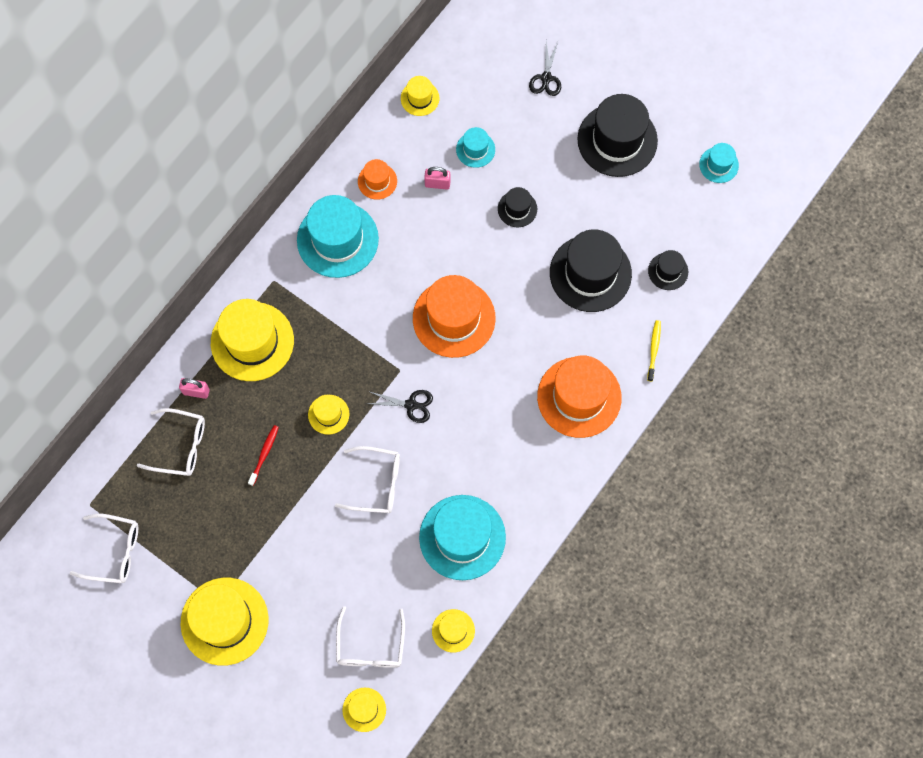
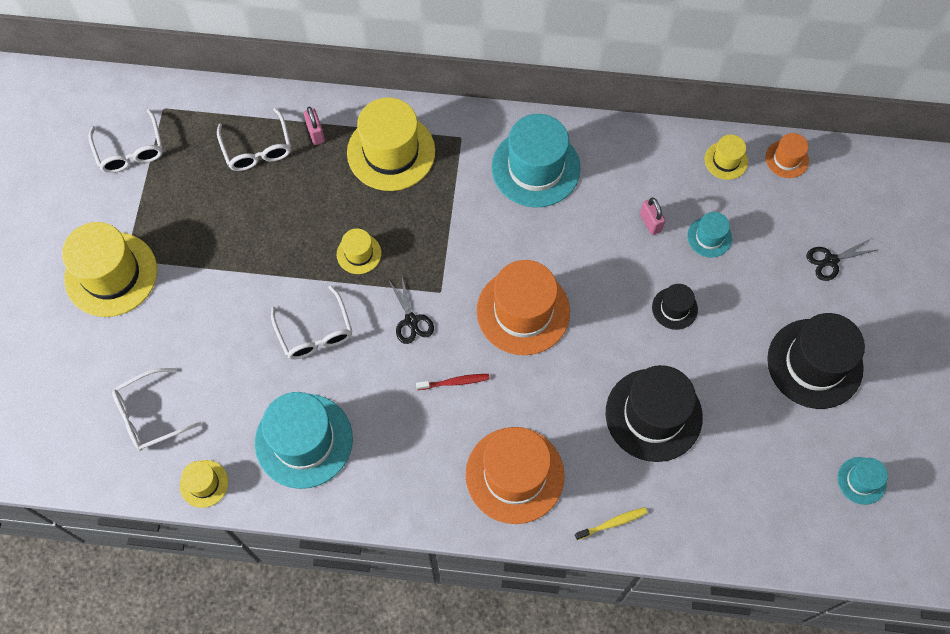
camera: 60 degrees right, 5 degrees down
red toothbrush [248,425,279,486] -> red toothbrush moved to [416,374,490,390]
yellow hat [342,688,386,732] -> none
orange hat [358,159,397,200] -> orange hat moved to [765,133,809,178]
black hat [648,250,688,290] -> none

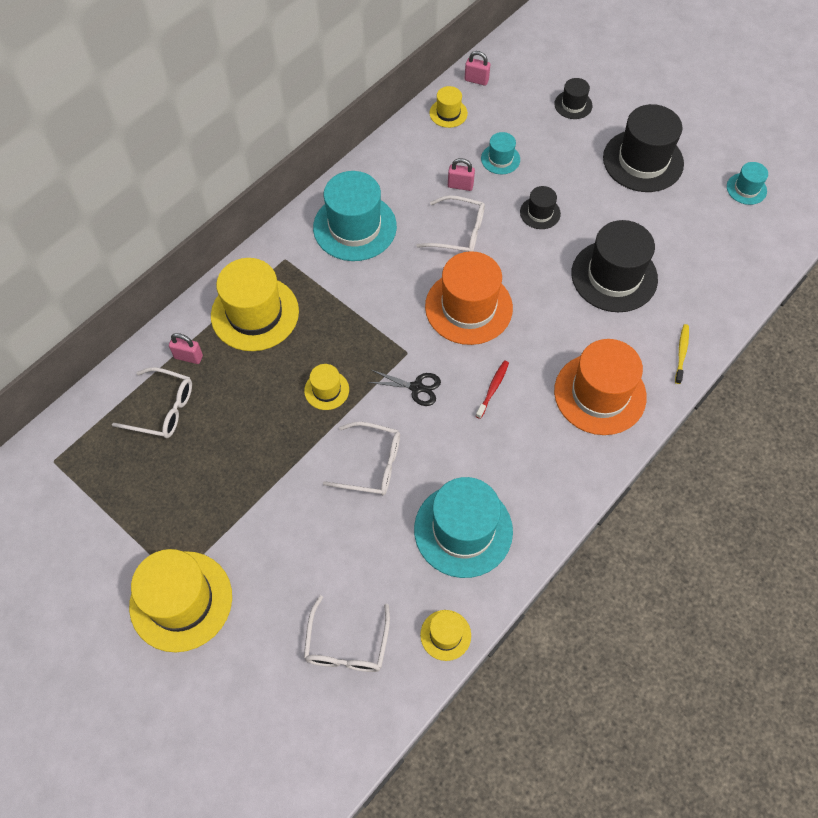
camera: 55 degrees left, 5 degrees down
white glasses [89,109,163,173] -> white glasses moved to [416,195,485,252]
orange hat [765,133,809,178] -> pink padlock [465,51,490,86]
black scissors [806,239,879,281] -> black hat [554,78,592,119]

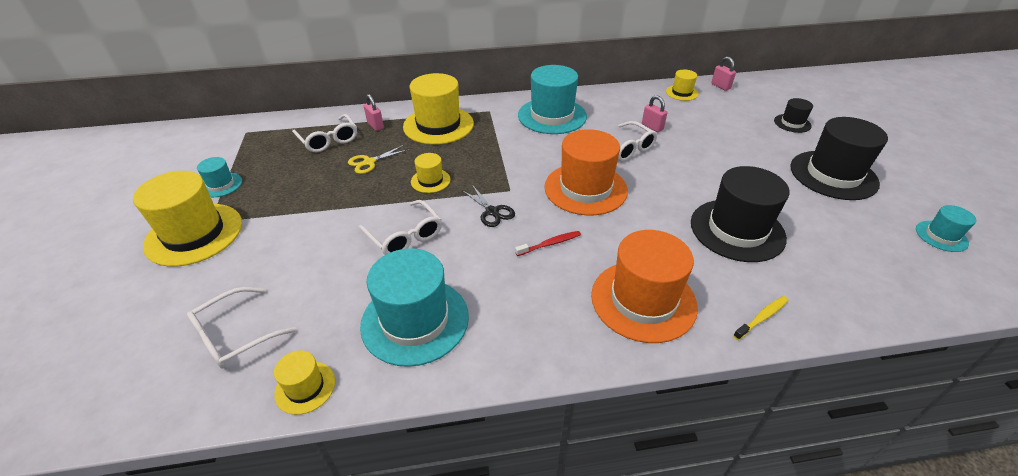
camera: 40 degrees right, 20 degrees down
turquoise hat [481,132,520,174] -> turquoise hat moved to [197,157,242,197]
black hat [520,186,561,229] -> none
none -> yellow scissors [348,145,409,174]

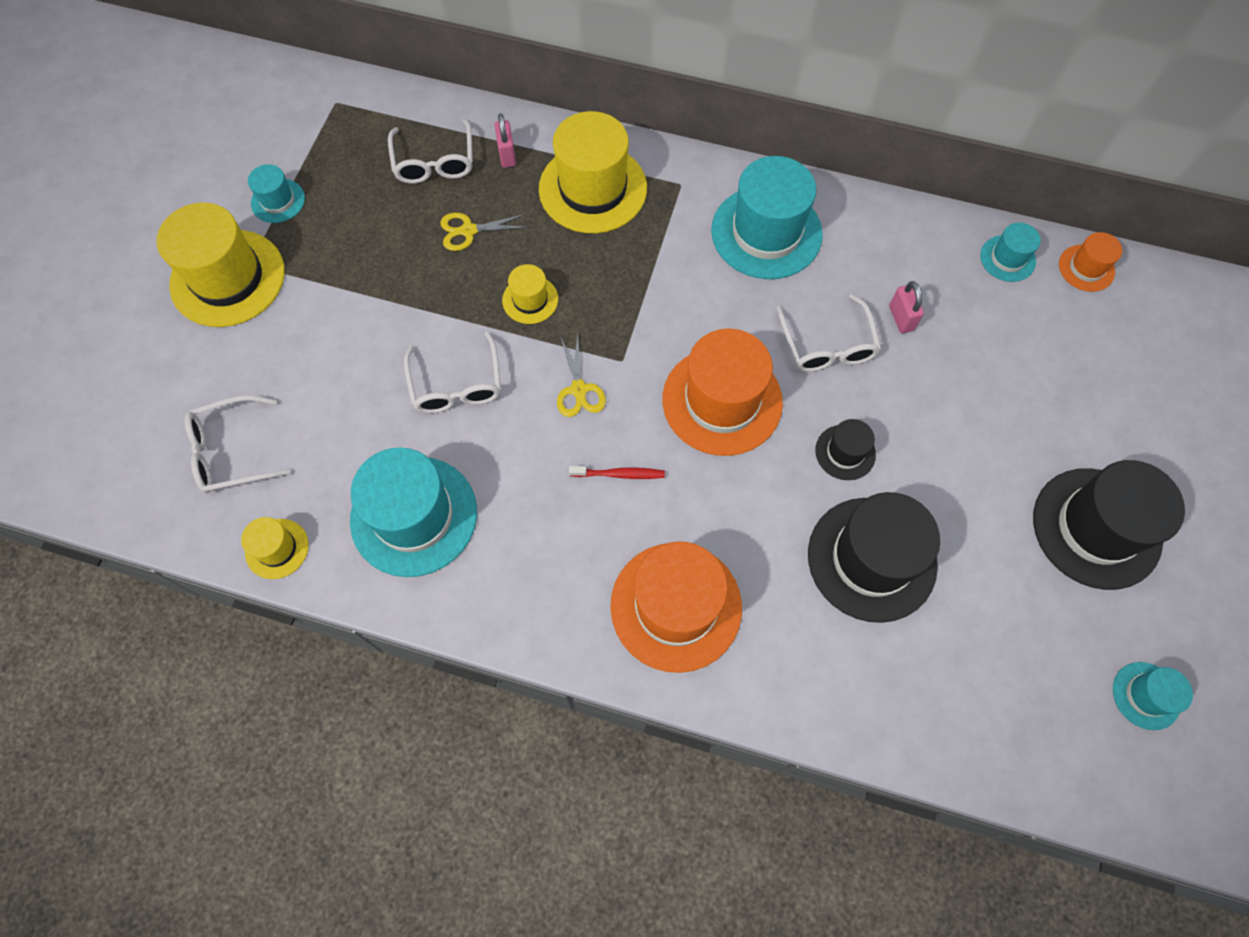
camera: 25 degrees right, 25 degrees up
black scissors [462,186,515,227] -> yellow scissors [557,334,606,417]
yellow hat [666,70,699,101] -> turquoise hat [980,223,1041,282]
pink padlock [711,57,736,91] -> orange hat [1059,232,1122,292]
yellow toothbrush [733,296,789,340] -> none
black hat [774,98,813,133] -> black hat moved to [815,419,876,480]

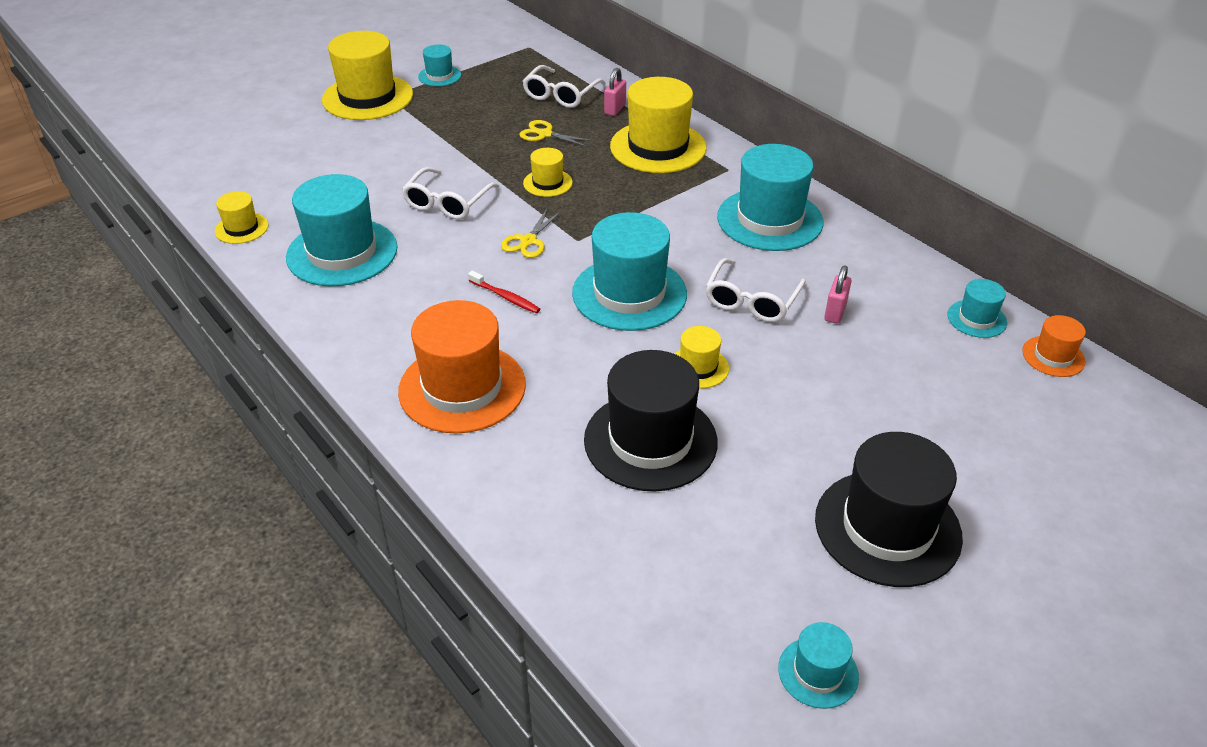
camera: 35 degrees right, 25 degrees down
white glasses [185,396,291,493] -> none
orange hat [662,329,783,456] -> turquoise hat [572,212,687,331]
black hat [815,419,876,480] -> yellow hat [675,326,729,389]

